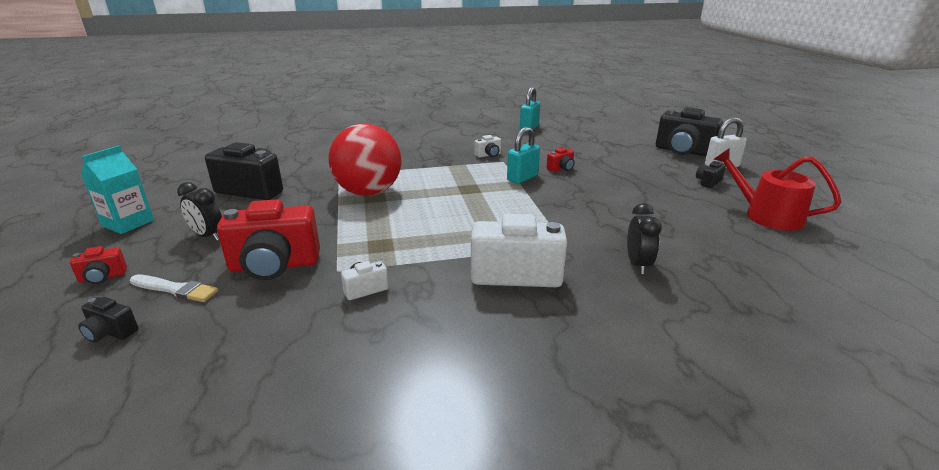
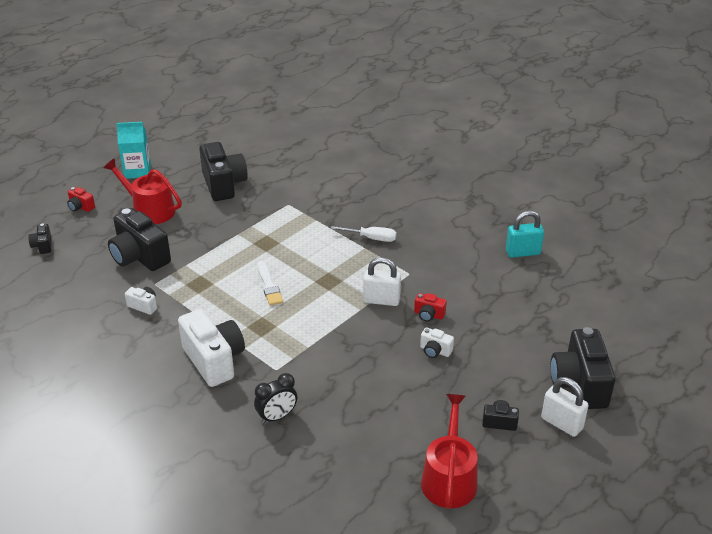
camera: 55 degrees right, 10 degrees up
white brush [130,275,218,302] -> white brush moved to [257,261,283,306]
black clock [177,182,222,241] -> red watering can [104,158,182,224]
red camera [217,199,320,280] -> black camera [108,208,171,271]
red ball [328,124,401,196] -> none
white camera [475,135,501,158] -> white camera moved to [420,327,454,358]
turquoise padlock [507,127,540,184] -> white padlock [363,257,401,306]
none -> white screwdriver [331,226,396,242]

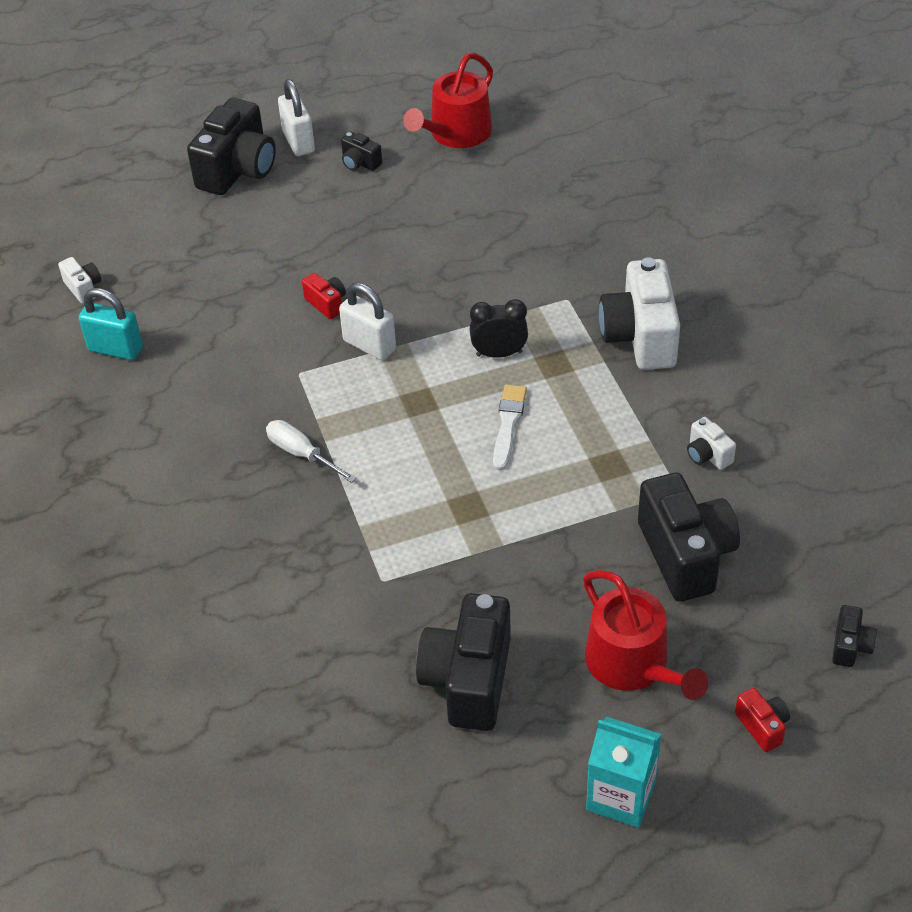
camera: 150 degrees left, 10 degrees up
black clock [254,373,297,424] -> black clock moved to [470,299,528,358]
white camera [420,327,454,358] -> white camera moved to [58,257,101,304]

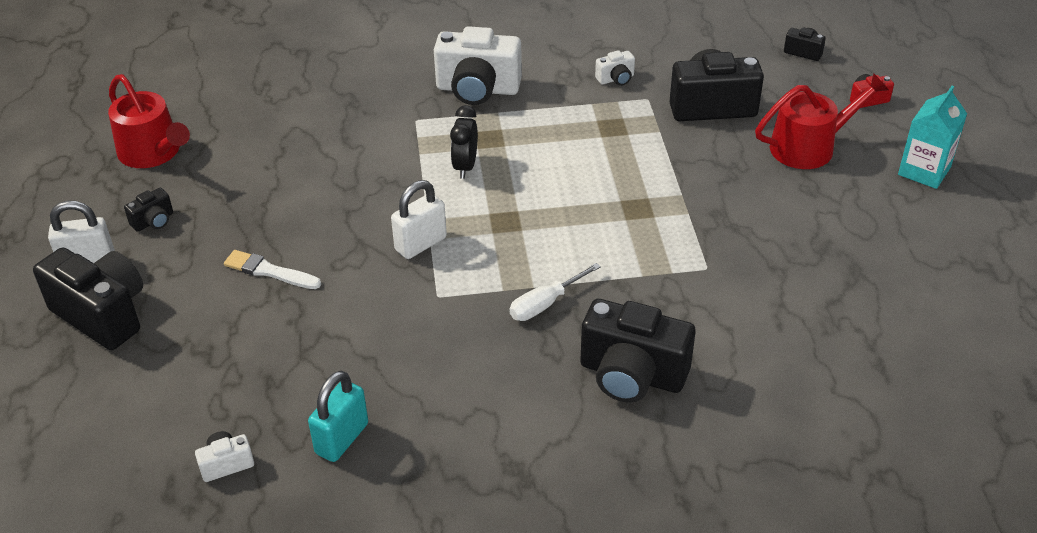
camera: 80 degrees left, 5 degrees down
red camera [302,273,346,319] -> none
black camera [416,593,511,731] -> black camera moved to [580,299,696,402]
white brush [493,385,527,470] -> white brush moved to [224,250,321,289]

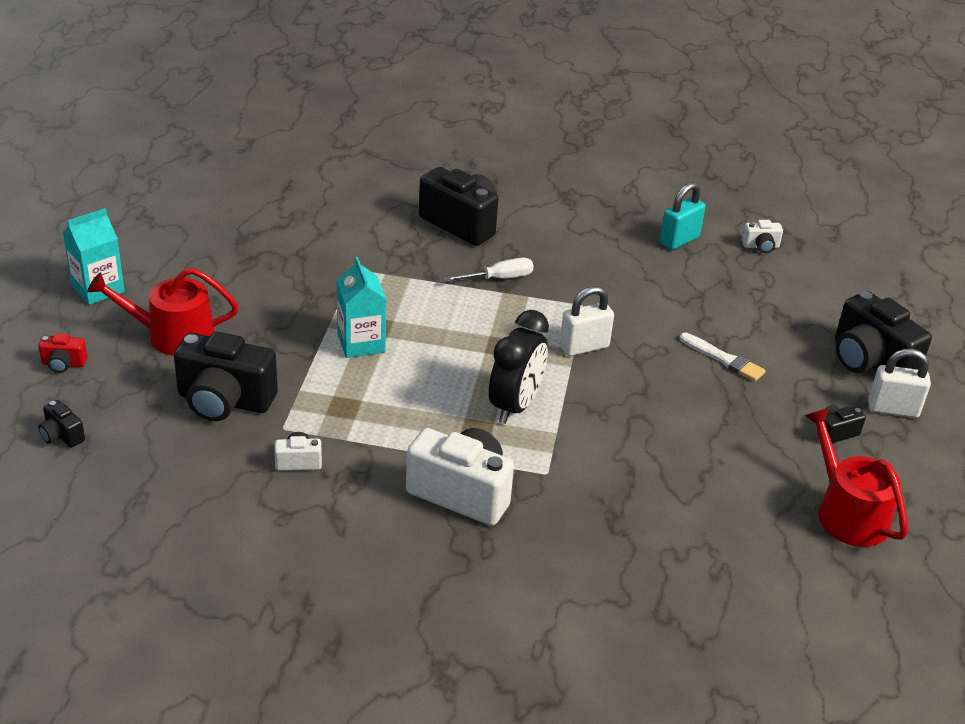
camera: 165 degrees left, 5 degrees down
black clock [450,105,478,179] -> black clock [489,310,549,424], size x1.53
none -> turquoise carton [337,257,386,358]

